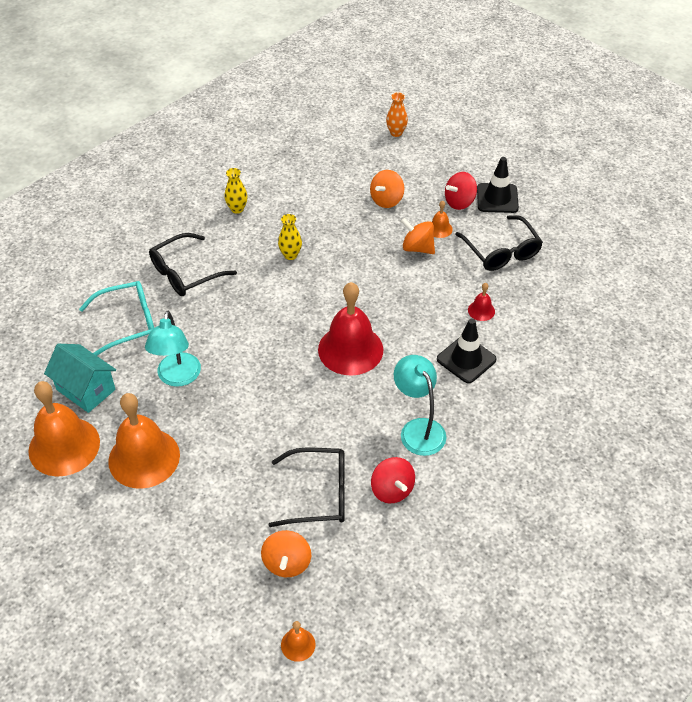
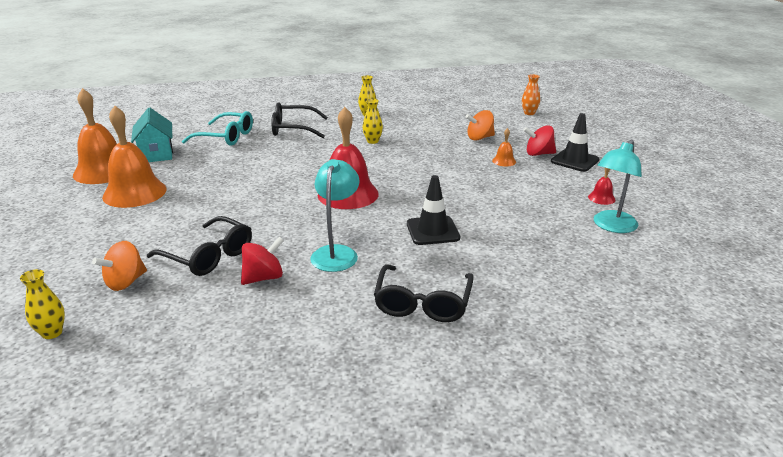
camera: 35 degrees right, 20 degrees down
turquoise lamp [145,311,201,387] -> turquoise lamp moved to [594,140,642,233]
orange bell [281,621,316,662] -> yellow vase [20,269,65,339]
red spinning top [371,457,415,504] -> red spinning top turned 135 degrees counterclockwise [241,237,284,285]
orange spinning top [401,218,435,254] -> none
black glasses [455,215,543,271] -> black glasses moved to [374,264,474,322]
red bell [468,283,495,321] -> red bell moved to [588,167,616,205]

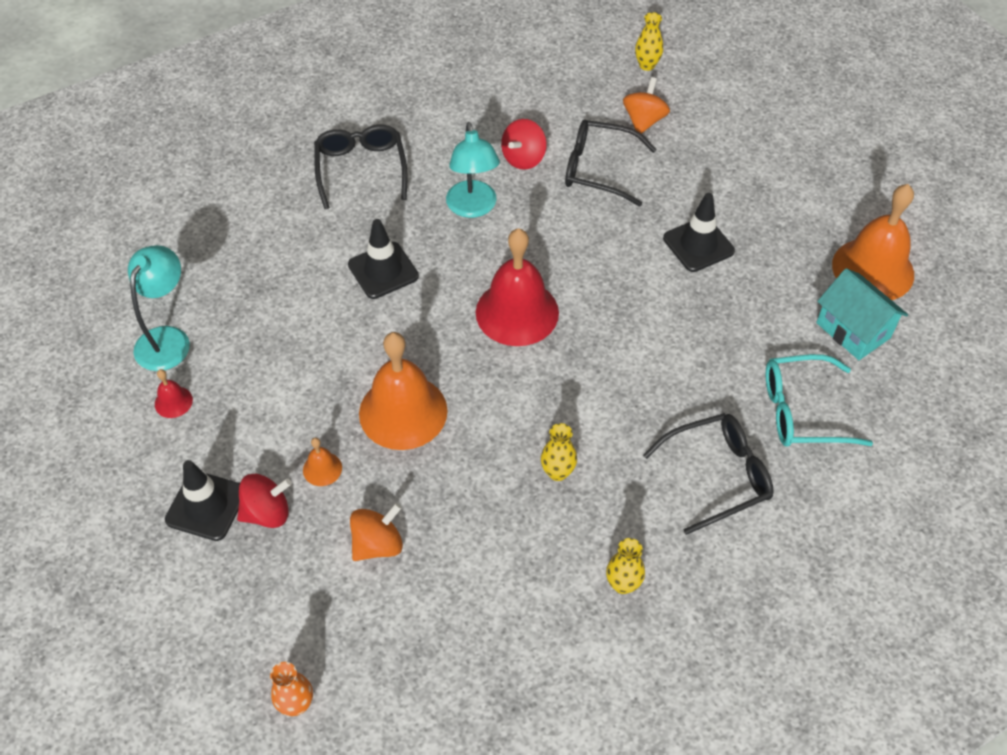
camera: 160 degrees right, 25 degrees up
orange bell [102,106,167,208] -> orange bell moved to [359,332,448,450]
none -> black traffic cone [663,193,735,272]

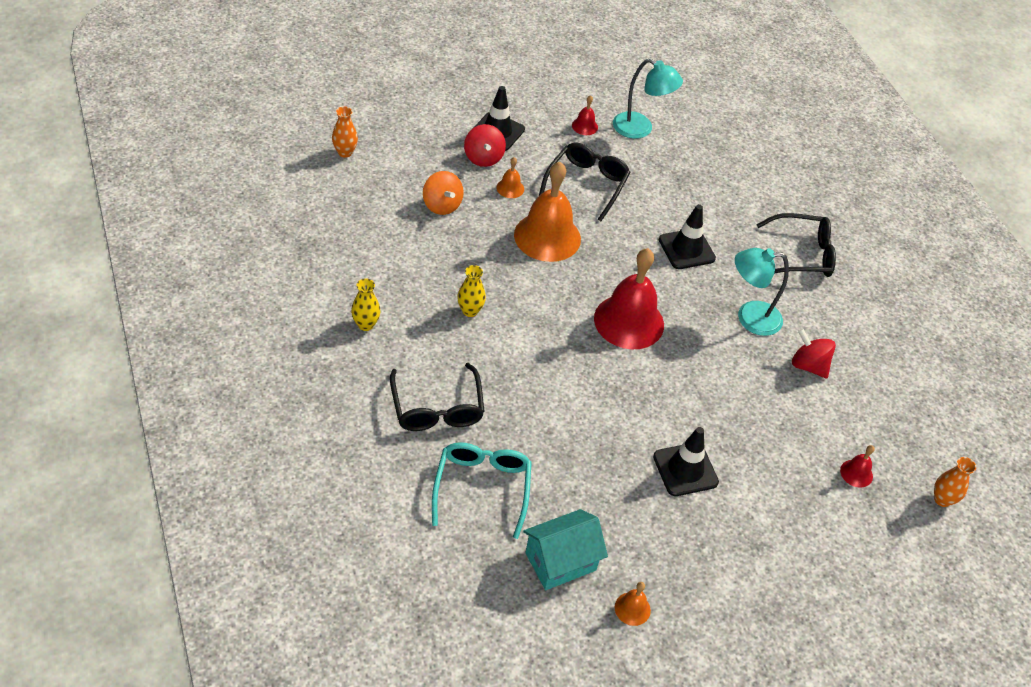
camera: 95 degrees right, 5 degrees down
black glasses [565,120,657,206] -> black glasses moved to [539,143,631,221]
orange spinning top [623,77,670,134] -> red bell [840,445,875,488]
yellow vase [635,12,663,71] -> orange vase [934,457,976,507]
orange bell [832,184,914,300] -> orange bell [615,582,651,626], size x0.43

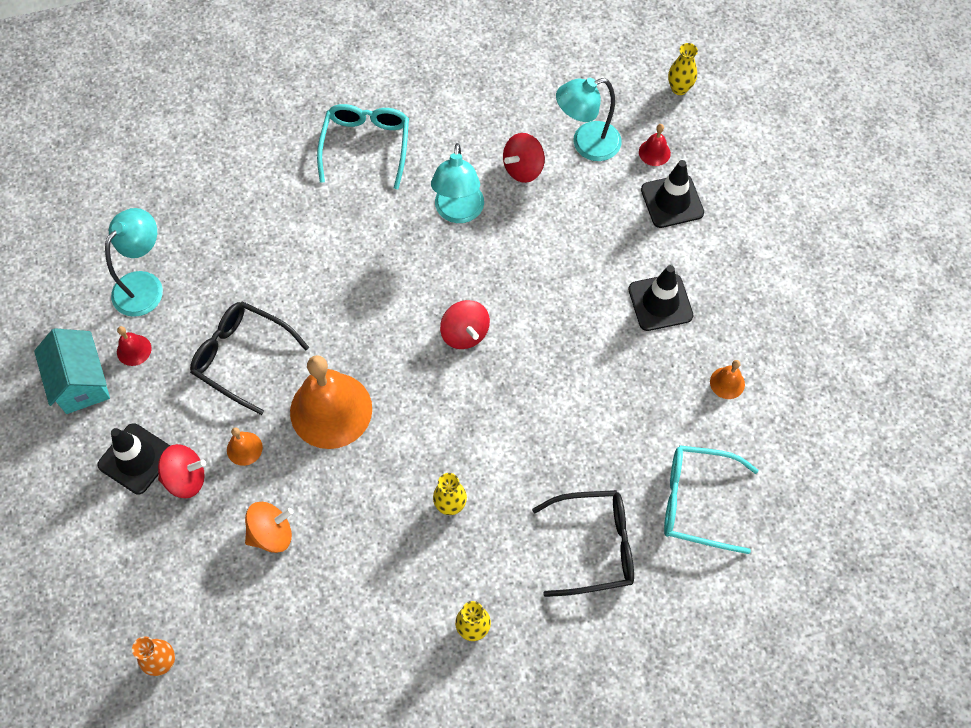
camera: 80 degrees left, 15 degrees up
turquoise house [523,509,608,590] -> turquoise house moved to [34,328,110,414]
red bell [594,248,664,349] -> red spinning top [440,300,490,349]
orange bell [615,582,651,626] -> orange bell moved to [710,360,745,399]
black traffic cone [659,204,716,269] -> black traffic cone moved to [641,160,704,228]
black glasses [756,213,836,277] -> turquoise glasses [317,104,409,189]
orange vase [934,457,976,507] -> yellow vase [668,43,698,95]
none -> turquoise lamp [556,78,622,161]

